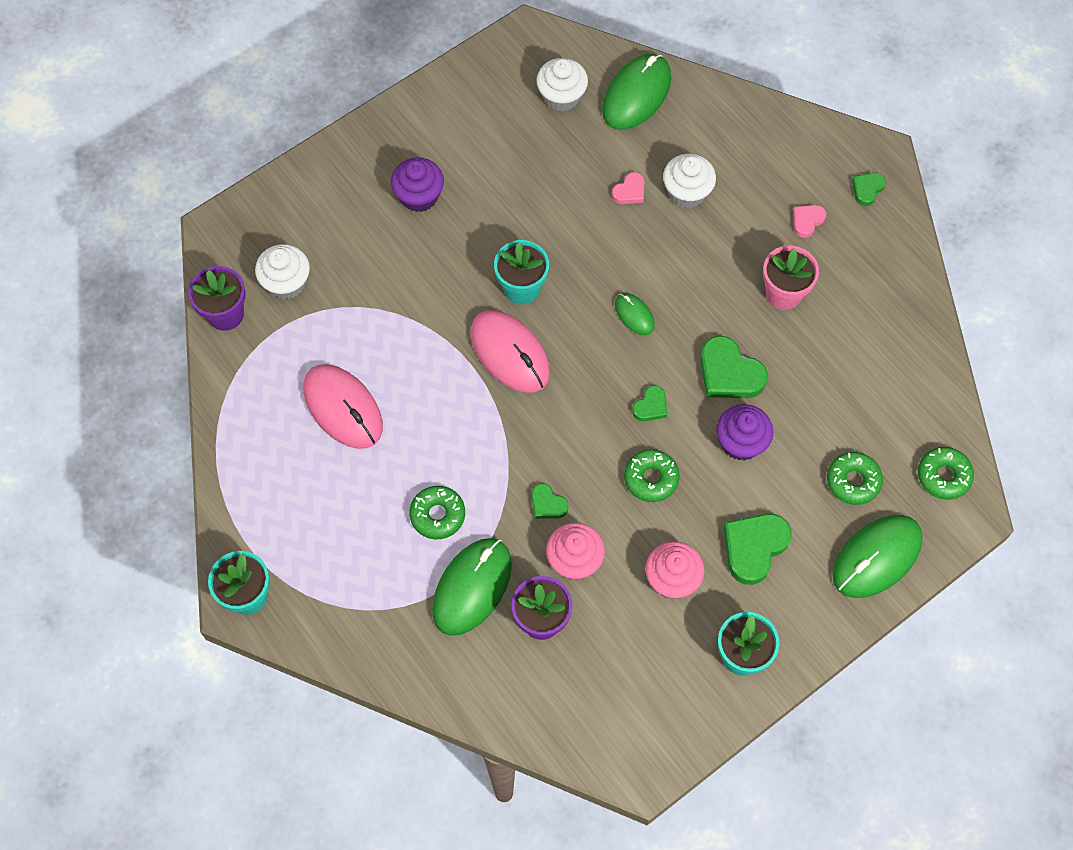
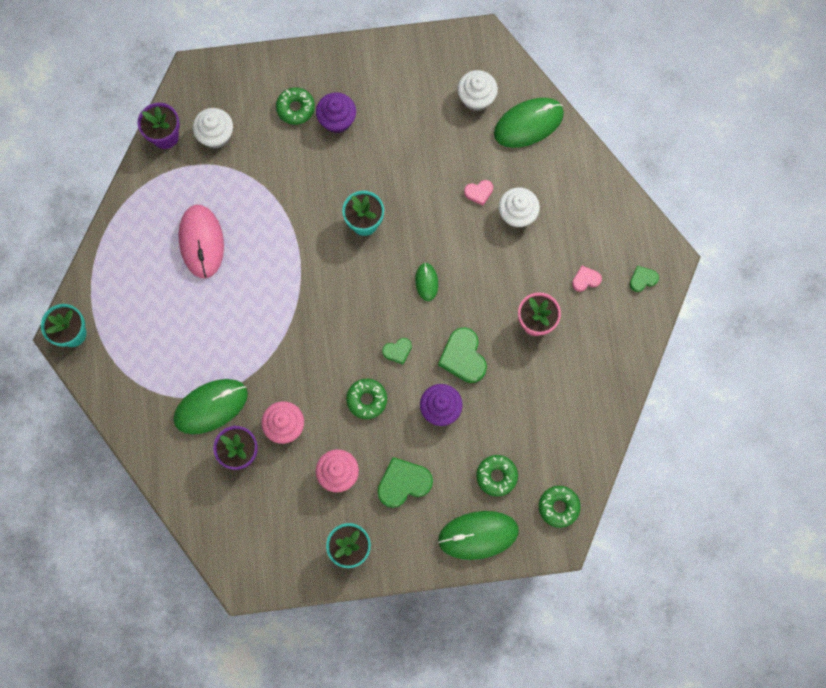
camera: 30 degrees right, 10 degrees up
green donut [409,486,465,539] -> green donut moved to [276,87,315,125]
pink mouse [470,310,550,393] -> none
green heart [532,483,569,519] -> none

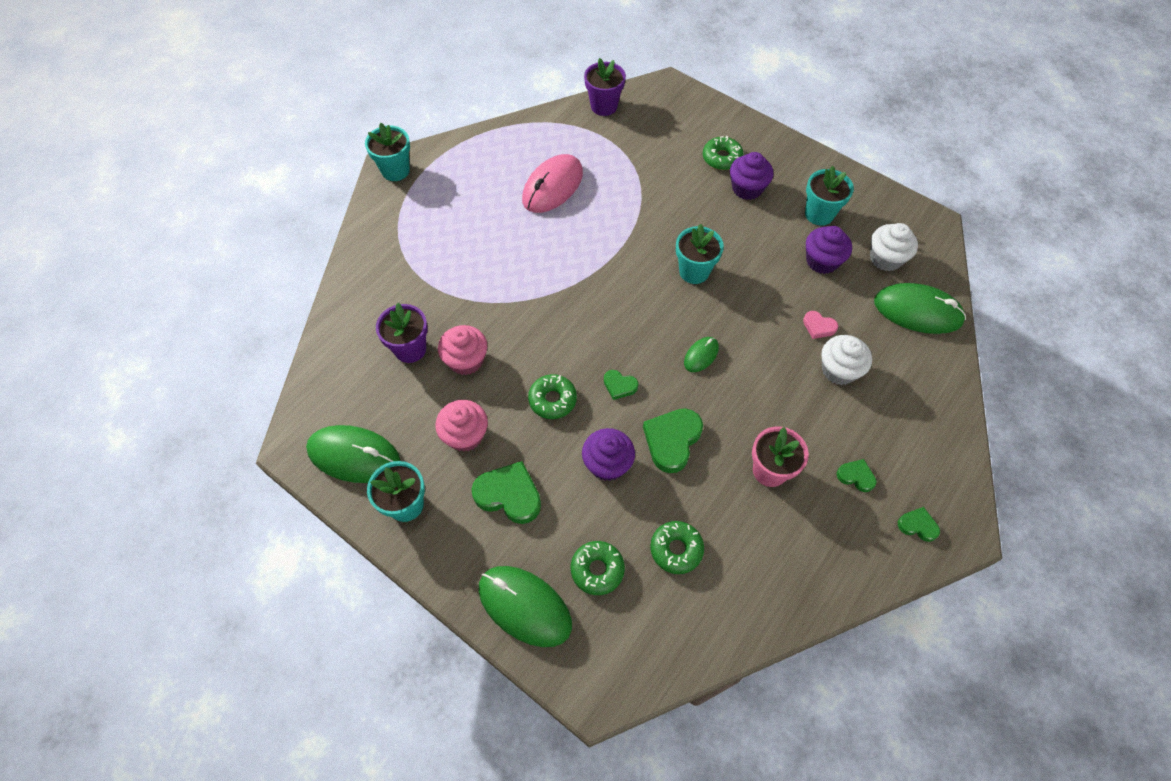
camera: 45 degrees right, 15 degrees down
green mouse [174,379,248,434] -> green mouse moved to [306,425,400,483]
white cupcake [193,108,233,149] -> none
green donut [539,486,581,528] -> green donut moved to [650,521,704,574]
pink heart [572,266,602,292] -> green heart [837,459,876,492]
none -> turquoise flower pot [805,166,854,226]
none -> purple cupcake [806,226,852,274]

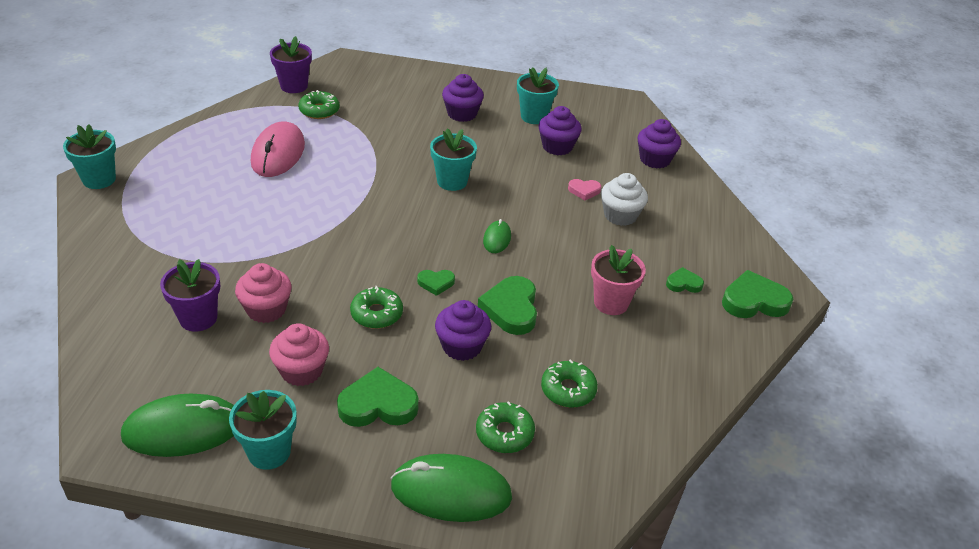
camera: 30 degrees left, 20 degrees down
green donut [703,136,744,170] -> green donut moved to [298,90,340,119]
white cupcake [870,223,918,271] -> none
green mouse [874,283,966,334] -> purple cupcake [638,119,681,169]
green heart [898,507,940,542] -> green heart [722,270,793,318], size x1.85

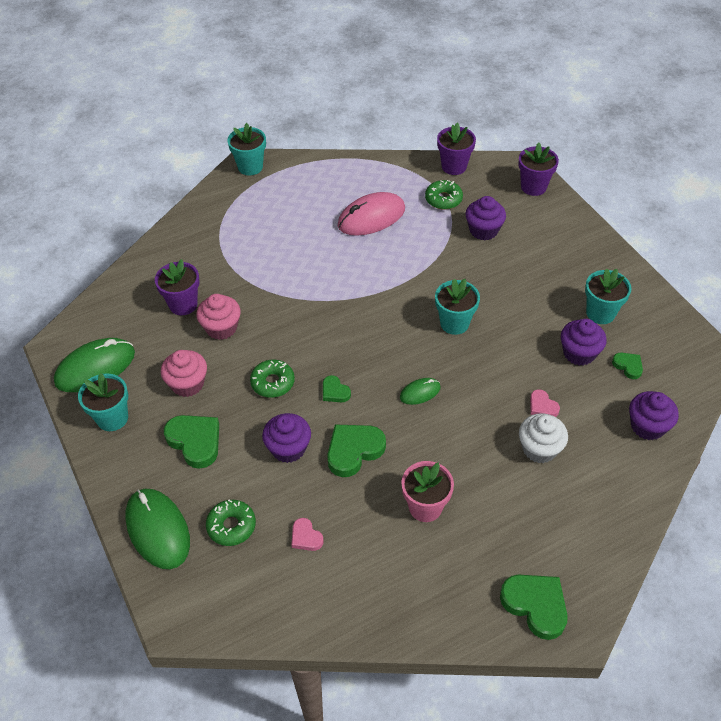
camera: 55 degrees right, 10 degrees up
green mouse [121,394,234,457] -> green mouse turned 75 degrees counterclockwise [54,338,135,392]
purple cupcake [442,74,484,122] -> purple cupcake moved to [465,196,506,240]
green donut [541,359,598,408] -> pink heart [291,518,324,551]
green heart [666,267,704,293] -> green heart moved to [612,353,643,379]
none -> purple flower pot [518,142,559,196]

